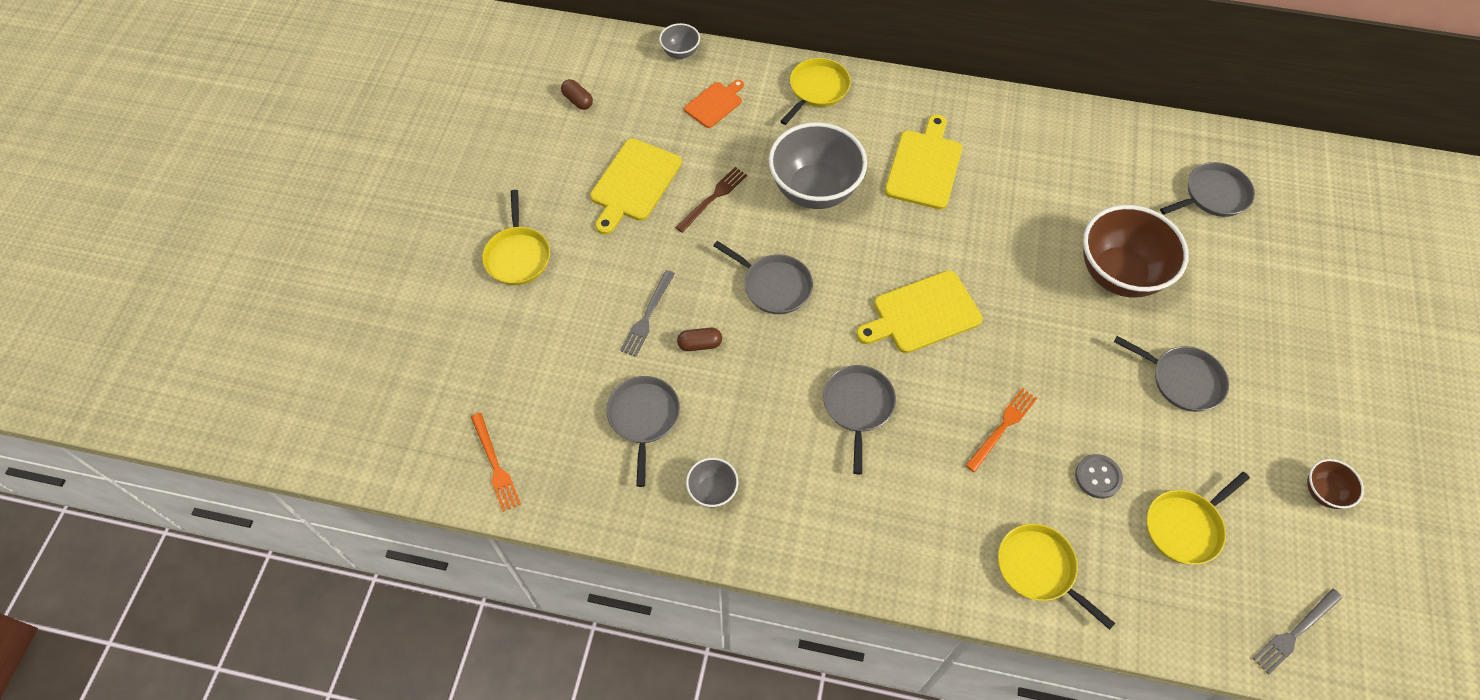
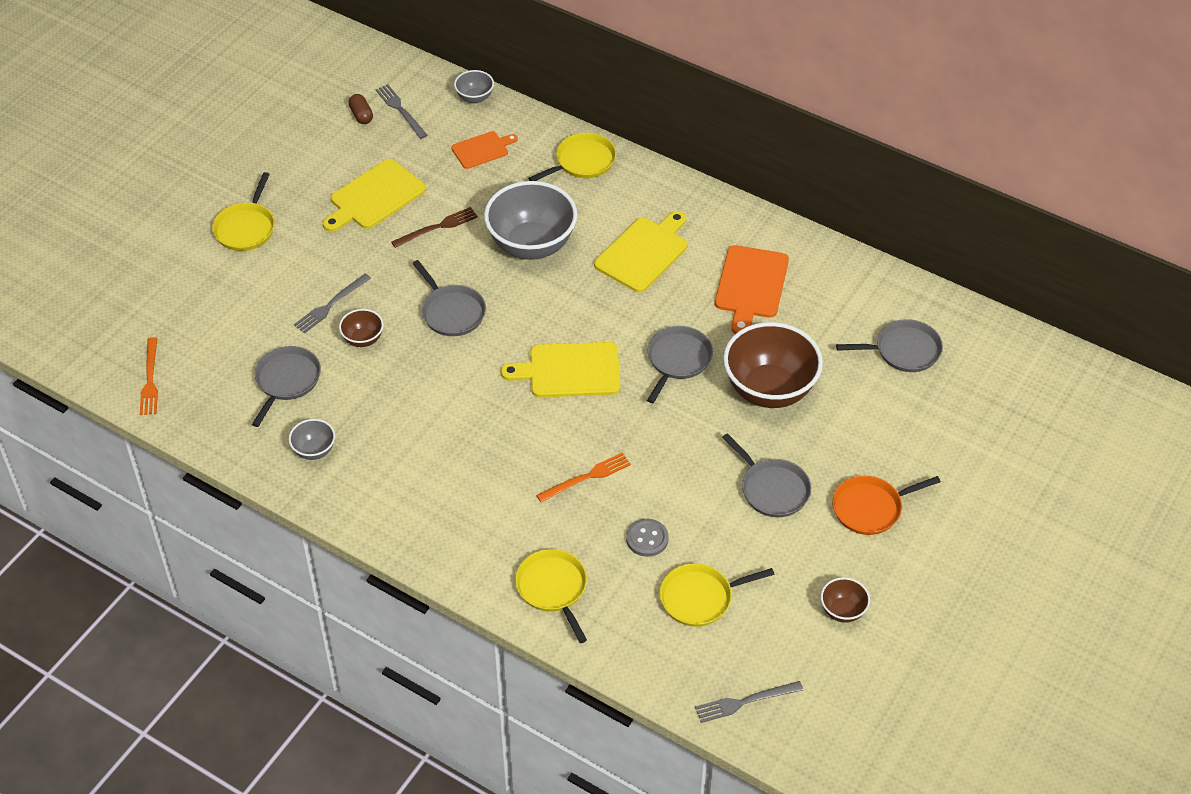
camera: 20 degrees right, 10 degrees down
brown capsule [677,327,722,351] -> brown bowl [339,309,383,347]
grey pan [823,365,896,474] -> grey pan moved to [647,326,713,403]
none -> grey fork [375,84,427,139]
none -> orange cutting board [715,245,789,334]
none -> orange pan [832,476,941,535]

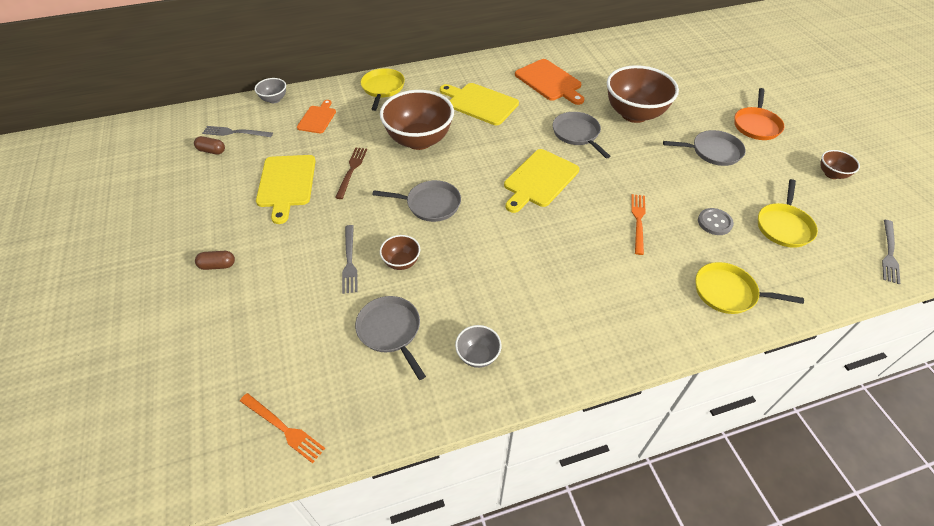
camera: 50 degrees left, 0 degrees up
yellow pan [212,172,275,251] -> brown capsule [195,251,235,270]
grey bowl [484,181,577,260] -> brown bowl [380,90,454,150]
yellow cutting board [594,211,687,292] -> yellow cutting board turned 45 degrees counterclockwise [440,83,519,125]
grey pan [836,319,943,372] -> none

